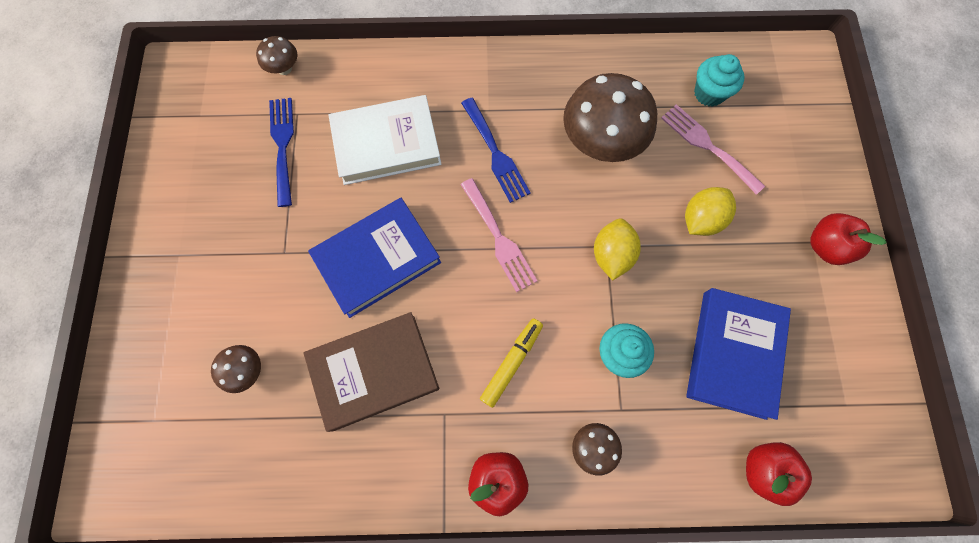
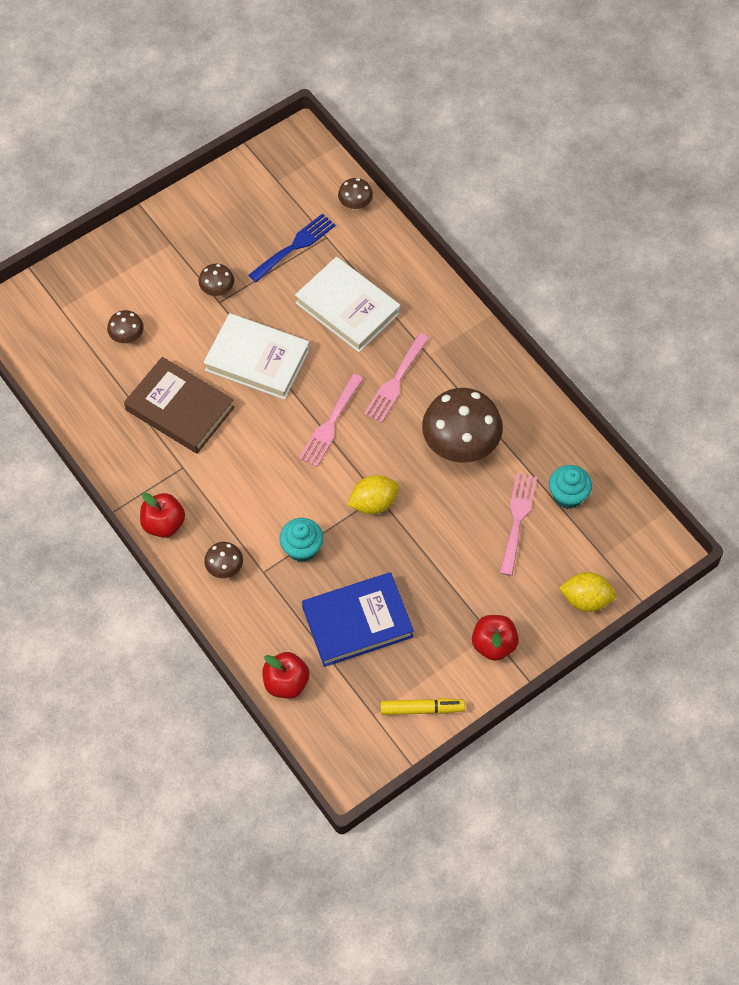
camera: 55 degrees right, 10 degrees down
blue book [308,198,441,318] -> white book [203,313,310,400]
blue fork [461,98,531,203] -> pink fork [364,333,429,423]
yellow marker [480,318,543,408] -> yellow marker moved to [380,698,465,715]
yellow lemon [685,187,736,236] -> yellow lemon moved to [559,572,616,612]
none -> brown mushroom [199,264,234,296]

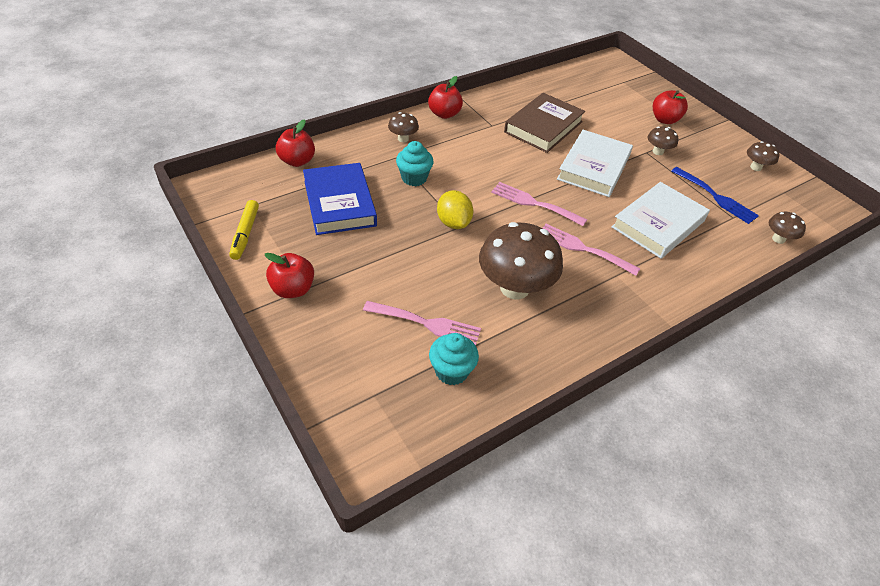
camera: 90 degrees right, 15 degrees down
brown mushroom [107,310,144,343] -> brown mushroom moved to [747,141,780,171]
yellow lemon [559,572,616,612] -> none
none -> red apple [653,90,688,124]

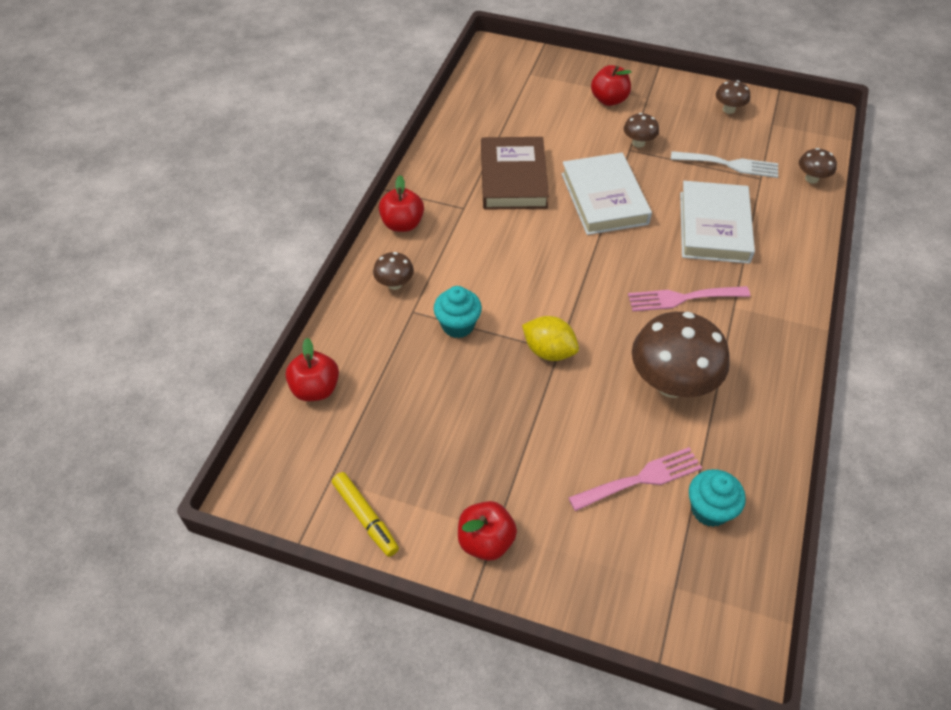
camera: 35 degrees left, 5 degrees up
blue book [303,163,377,235] -> none
pink fork [491,182,587,226] -> none
blue fork [671,167,759,224] -> white fork [671,151,778,178]

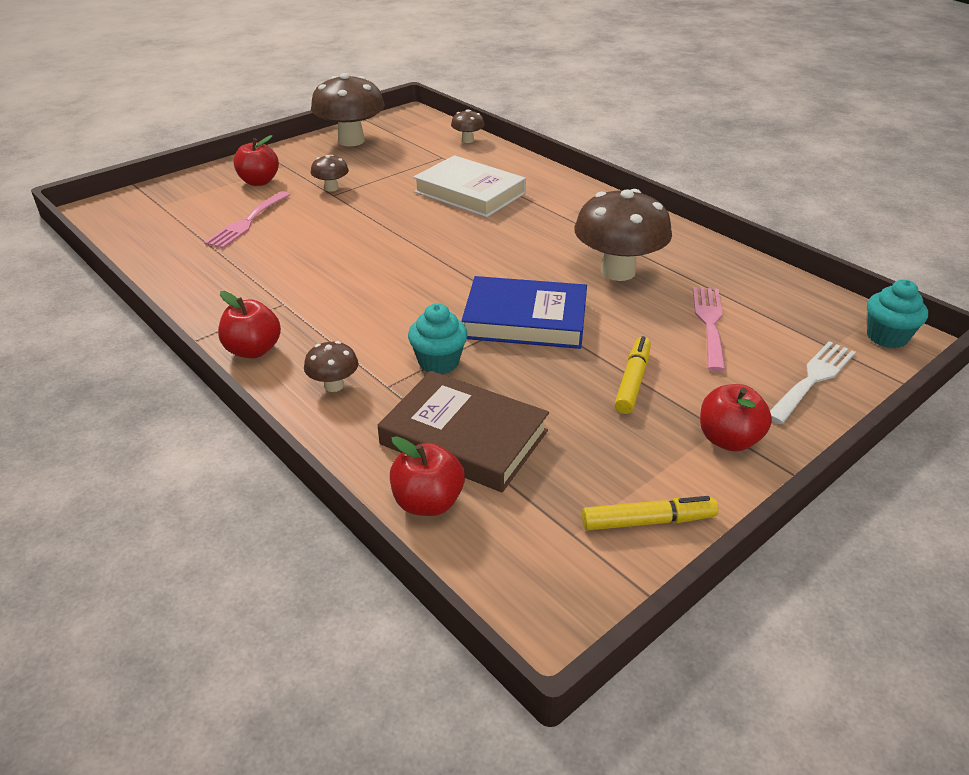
camera: 60 degrees left, 15 degrees down
brown book [481,137,549,210] -> brown book moved to [378,371,549,492]
yellow lemon [522,316,579,361] -> blue book [461,276,587,349]
white book [561,153,652,235] -> none
pink fork [628,286,750,311] -> pink fork moved to [204,191,290,249]
white fork [671,151,778,178] -> white fork moved to [770,341,856,424]
turquoise cupcake [689,469,746,527] -> turquoise cupcake moved to [867,280,928,348]
brown mushroom [716,80,750,114] -> brown mushroom [311,73,385,146], size x2.13
none -> yellow marker [615,336,651,414]

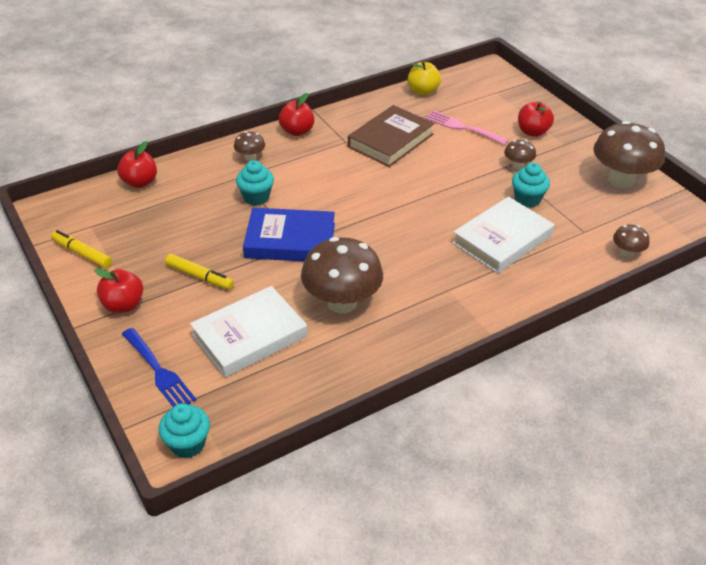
camera: 100 degrees right, 5 degrees up
brown book [378,371,549,492] -> brown book moved to [348,105,434,167]
blue book [461,276,587,349] -> blue book turned 75 degrees clockwise [243,208,335,261]
yellow marker [582,496,719,531] -> yellow marker turned 120 degrees clockwise [51,230,112,268]
pink fork [693,287,726,372] -> white book [190,286,307,377]
white fork [770,341,856,424] -> blue fork [122,328,196,407]
none -> yellow apple [408,61,441,95]
none -> turquoise cupcake [512,163,550,207]

